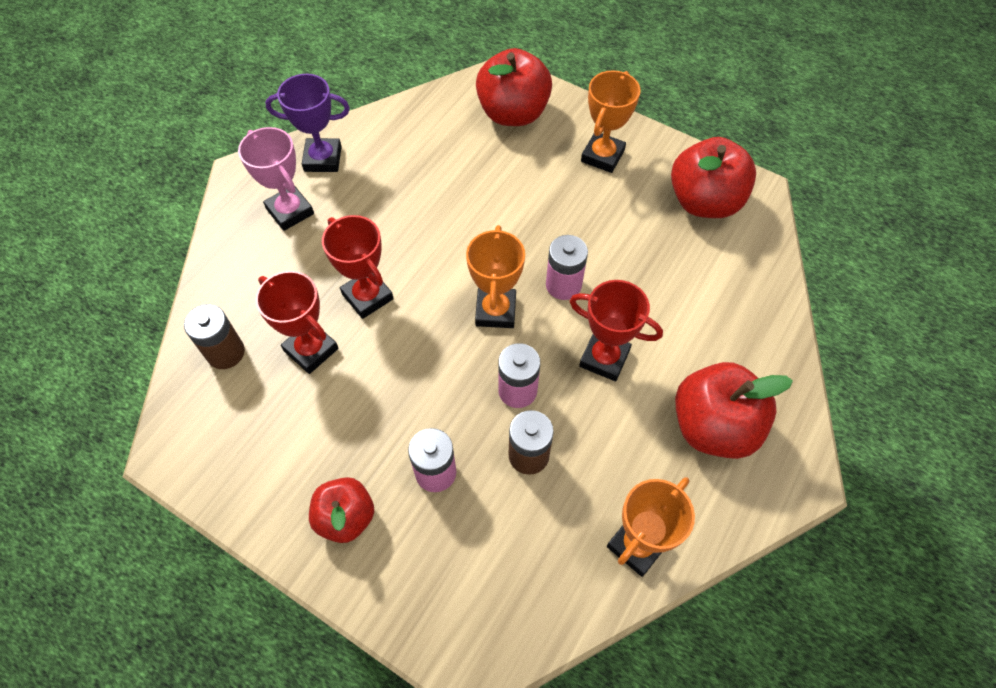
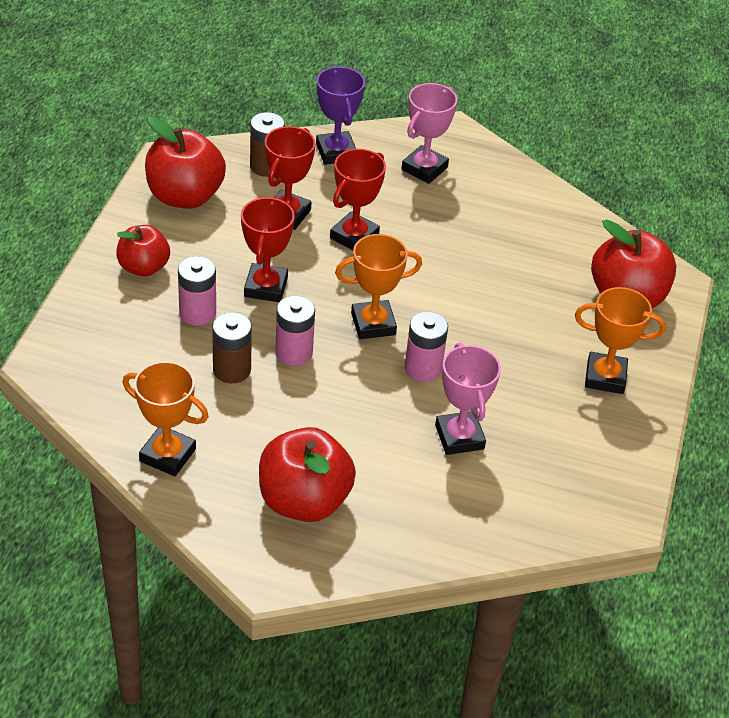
camera: 70 degrees right, 15 degrees down
purple trophy [265,74,350,172] -> purple trophy moved to [316,66,365,165]
red trophy [570,280,663,381] -> red trophy moved to [241,196,295,302]
red apple [671,137,756,218] -> red apple moved to [145,116,226,209]
none -> pink trophy [435,342,501,455]

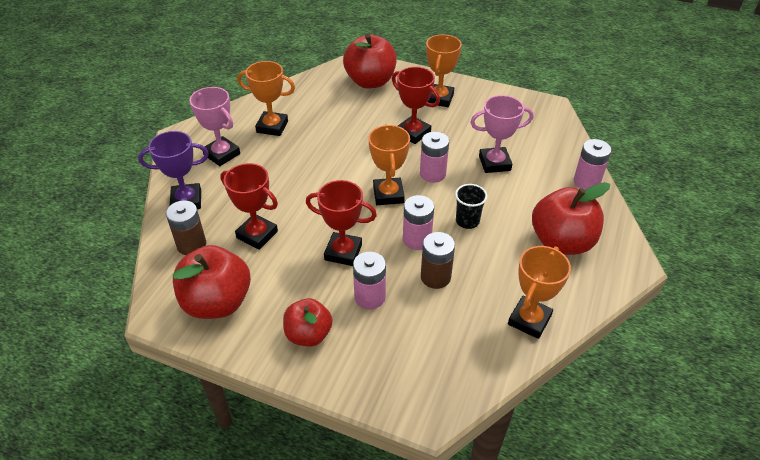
camera: 80 degrees left, 0 degrees up
red trophy [330,149,386,250] -> red trophy moved to [392,67,440,144]
none -> orange trophy [237,61,295,136]
none -> black cup [455,184,487,229]
none -> pink battery [574,139,612,190]

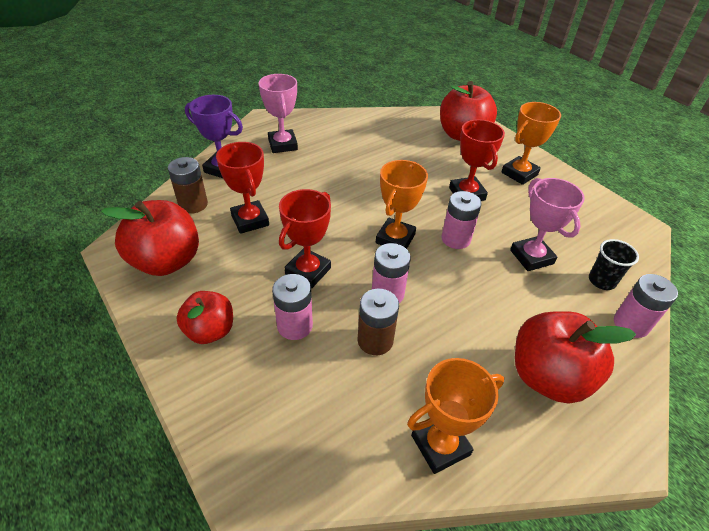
camera: 30 degrees right, 0 degrees up
orange trophy [237,61,295,136] -> none
red trophy [306,180,377,266] -> red trophy turned 75 degrees clockwise [279,189,331,288]
black cup [455,184,487,229] -> black cup moved to [589,239,639,290]
pink trophy [470,95,534,173] -> pink trophy turned 45 degrees clockwise [510,178,585,271]

